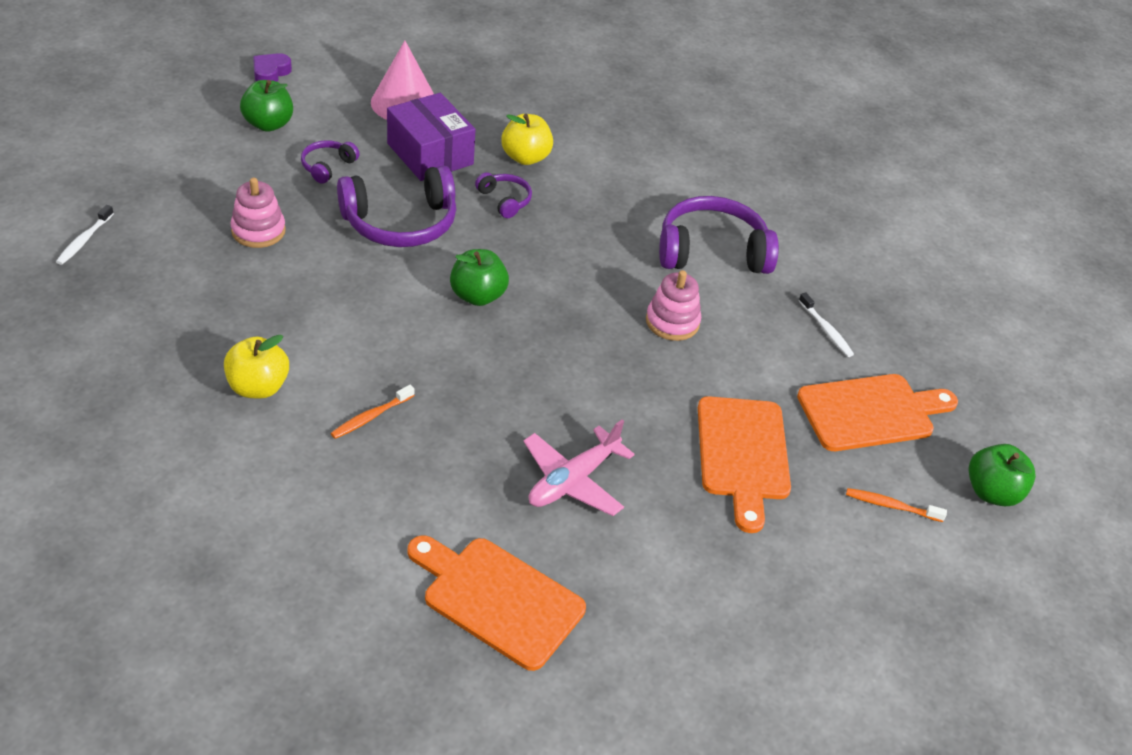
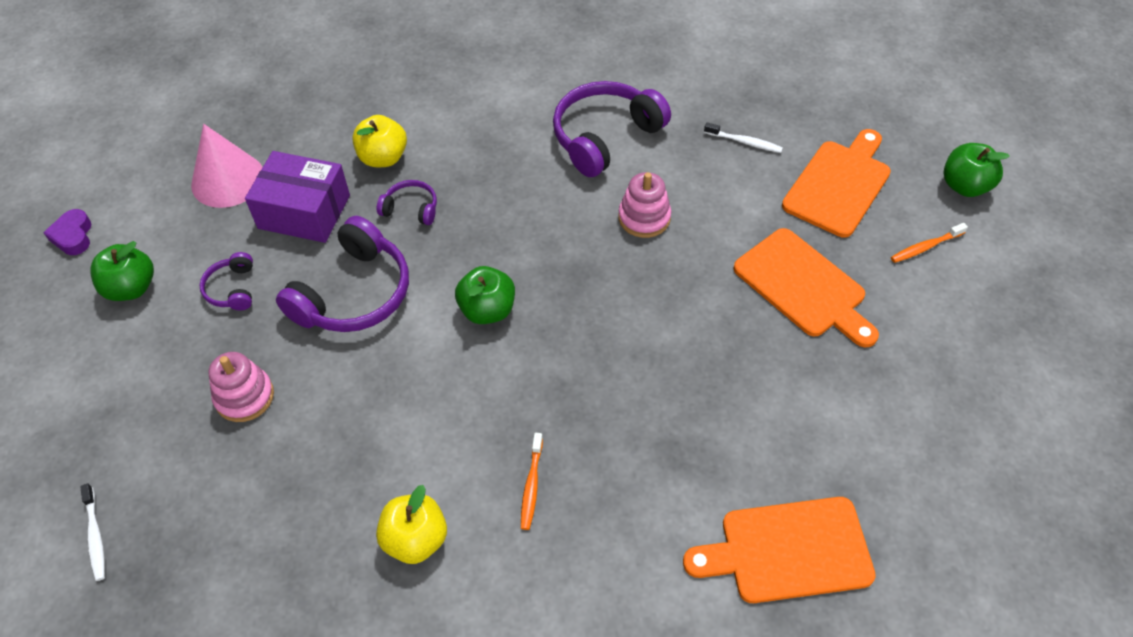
camera: 35 degrees left, 10 degrees up
pink plane [523,419,635,516] -> none

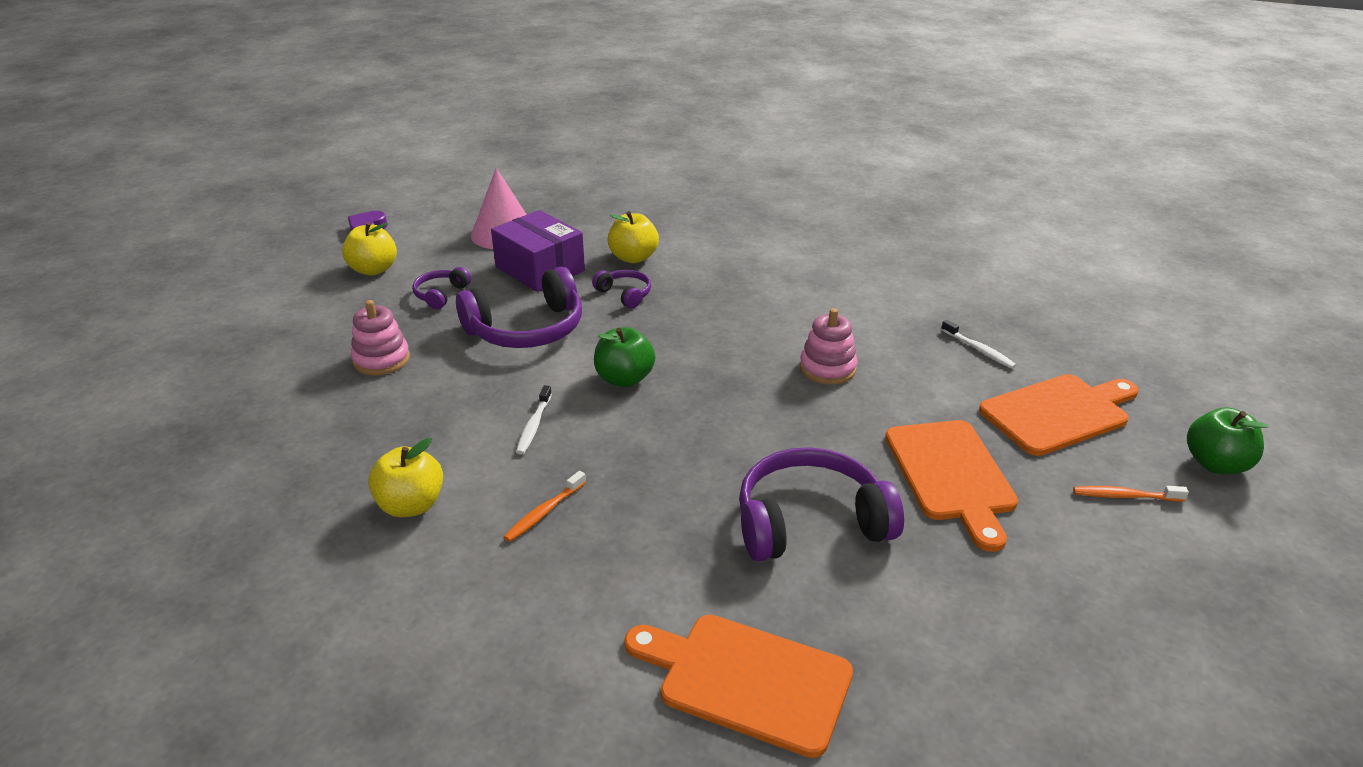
camera: 30 degrees right, 20 degrees down
white toothbrush [80,484,105,581] -> white toothbrush moved to [516,385,552,455]
green apple [90,241,154,301] -> yellow apple [342,222,397,276]
purple headphones [553,81,671,177] -> purple headphones moved to [739,447,904,561]

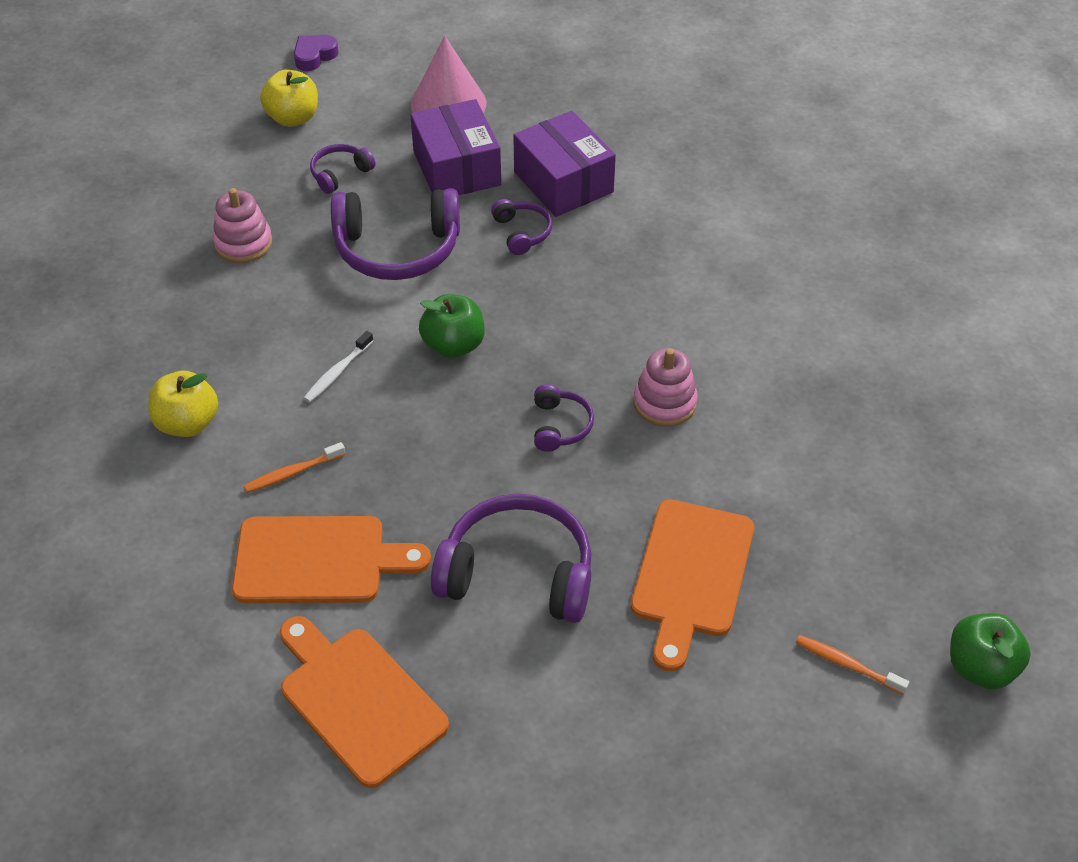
camera: 25 degrees right, 15 degrees up
yellow apple [607,211,659,263] -> purple box [513,111,616,217]
white toothbrush [941,320,1017,369] -> none
orange cutting board [979,374,1139,456] -> orange cutting board moved to [232,516,431,603]
none -> purple headphones [534,384,594,452]

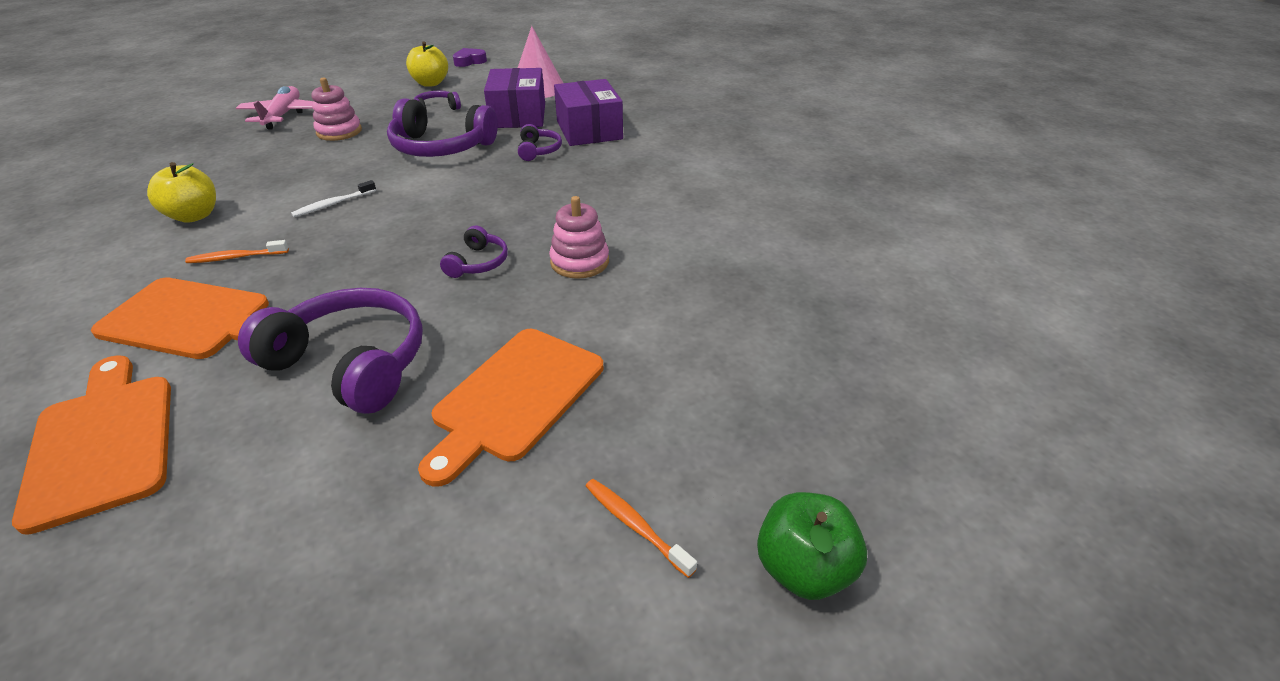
camera: 15 degrees right, 10 degrees down
green apple [419,294,485,358] -> none
none -> pink plane [236,86,313,129]

